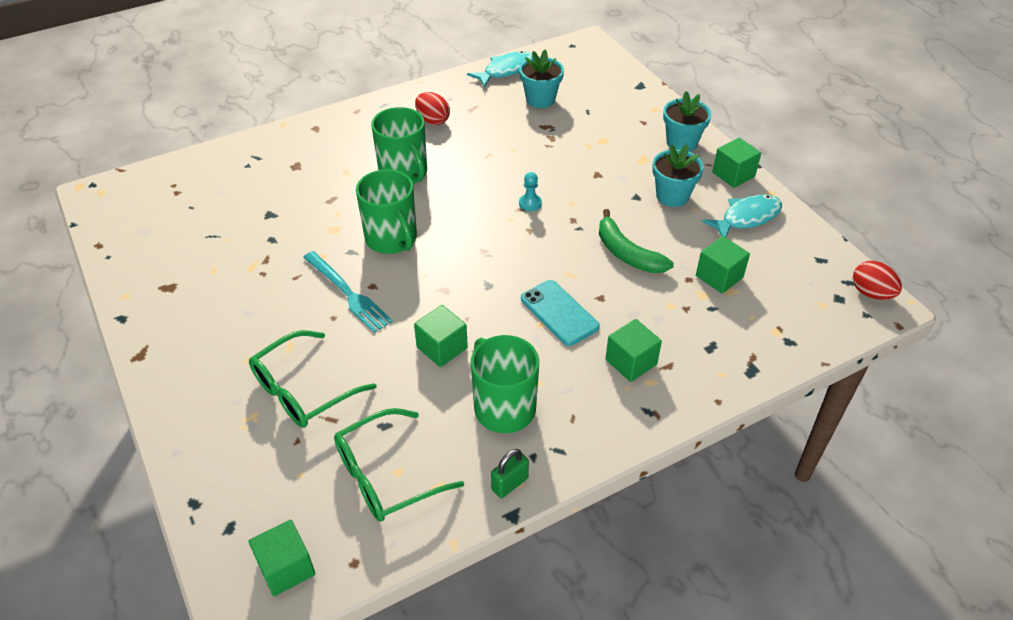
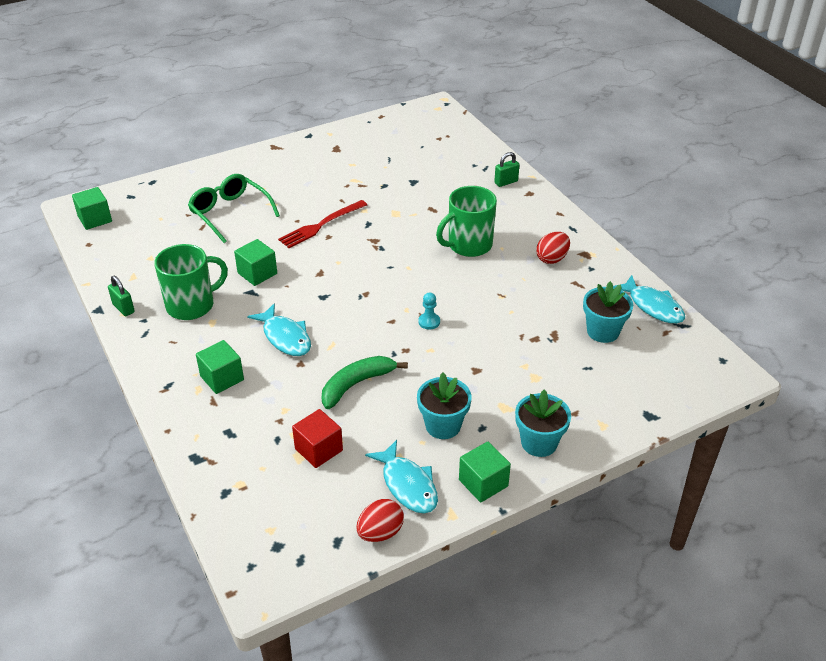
camera: 90 degrees right, 5 degrees down
turquoise fork [303,251,393,333] -> red fork [278,200,367,248]
green glasses [334,408,464,522] -> none
green mug [356,169,417,254] -> none
turquoise phone [521,280,600,346] -> turquoise fish [247,303,311,356]
green cube [696,236,750,294] -> red cube [292,409,343,468]
red egg [853,261,902,300] -> red egg moved to [356,499,404,542]
none -> green padlock [494,152,519,187]

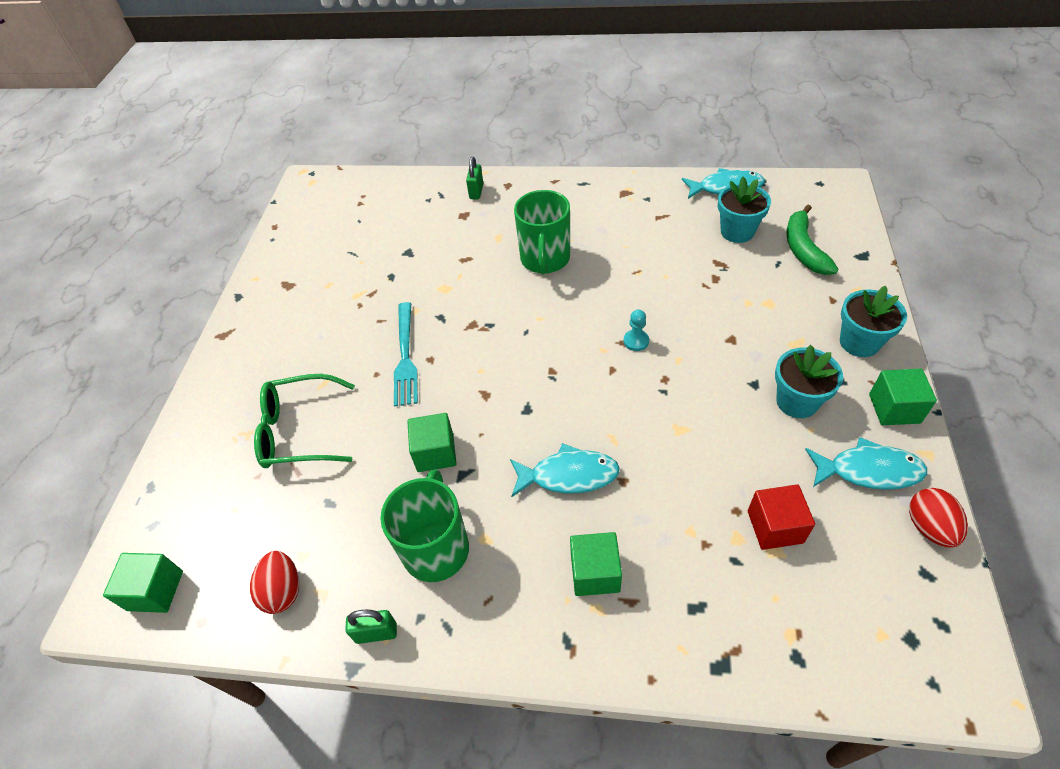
camera: 50 degrees left, 10 degrees up
red fork [278,200,367,248] -> turquoise fork [394,302,418,407]
green banana [322,356,408,409] -> green banana moved to [786,205,838,275]
red egg [536,232,570,264] -> red egg moved to [250,551,299,614]

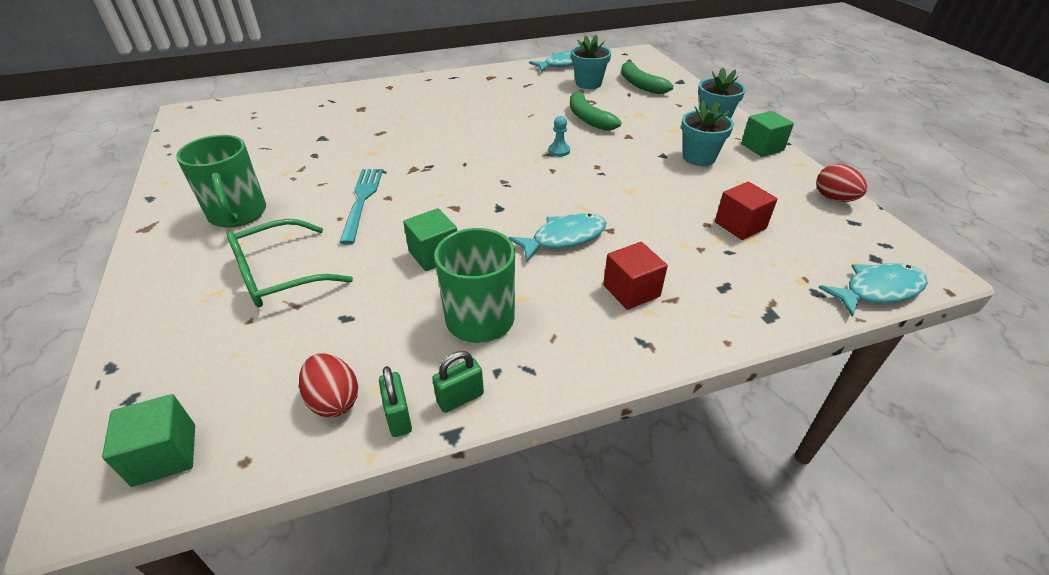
camera: 30 degrees left, 10 degrees down
turquoise fork [394,302,418,407] -> turquoise fork turned 150 degrees counterclockwise [339,169,383,244]
green padlock [466,157,483,199] -> green padlock moved to [379,366,412,437]
green mug [514,190,570,274] -> green mug moved to [176,135,266,228]
green cube [570,532,622,596] -> red cube [603,242,668,310]
turquoise fish [805,437,927,490] -> turquoise fish moved to [819,263,928,317]
none -> green banana [570,89,622,131]

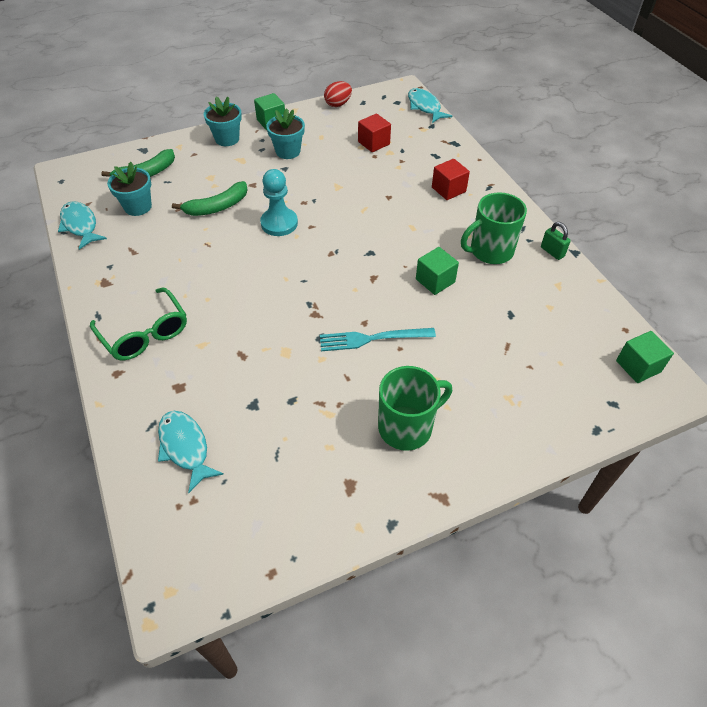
camera: 95 degrees left, 10 degrees up
green glasses [227,219,353,307] -> green glasses moved to [90,288,187,360]
red egg [299,353,358,417] -> none
green padlock [379,366,412,437] -> none
turquoise fish [508,213,607,261] -> turquoise fish moved to [158,411,224,493]
turquoise pawn [548,116,570,157] -> turquoise pawn [260,169,298,236], size x1.96

